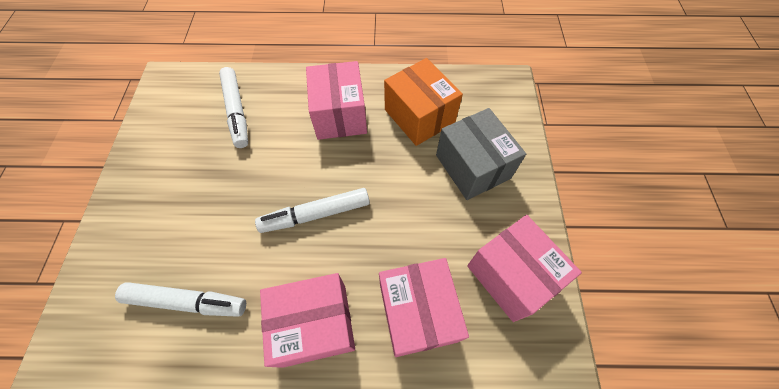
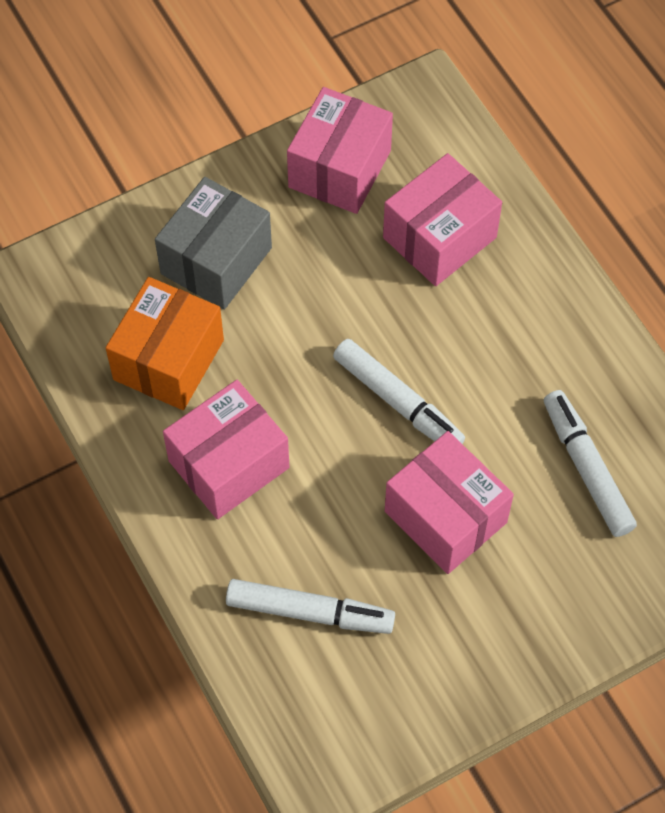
camera: 120 degrees left, 0 degrees up
white marker [219,67,248,148] -> white marker turned 60 degrees clockwise [226,579,395,634]
pink box [260,273,355,368] -> pink box moved to [385,431,514,574]

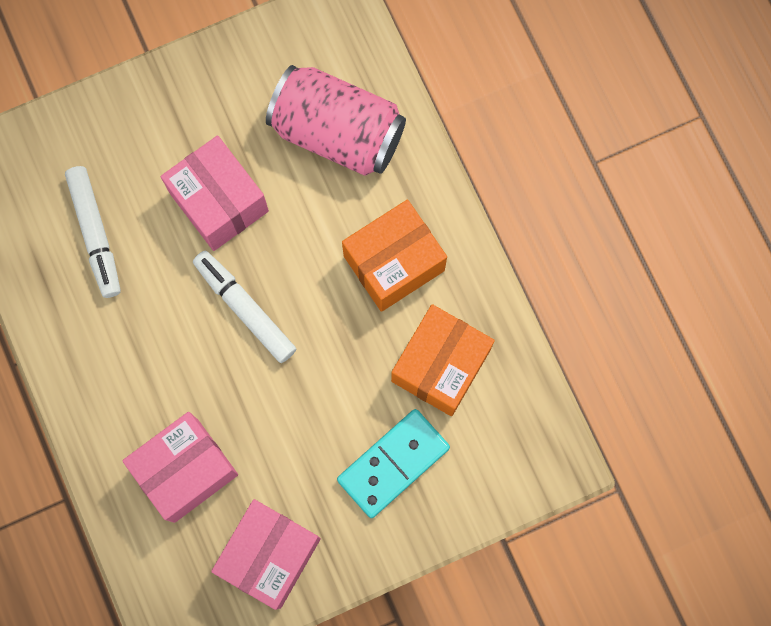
camera: 175 degrees left, 15 degrees up
grey box [155,177,272,310] -> turquoise domino [337,409,450,518]
pink box [163,380,289,519] -> orange box [342,200,447,312]
white marker [226,579,395,634] -> pink can [266,65,406,176]

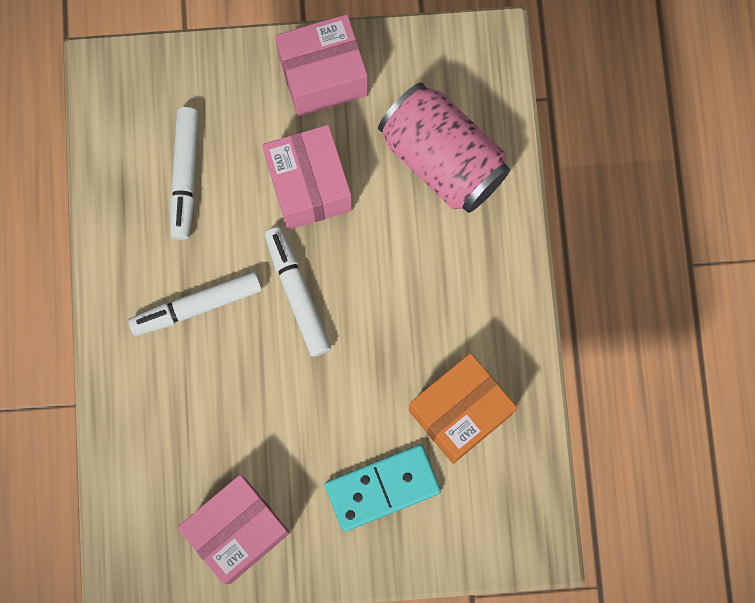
camera: 20 degrees right, 0 degrees up
pink box [122,412,238,523] -> pink box moved to [275,14,368,116]
orange box [342,200,447,312] -> none
none -> white marker [128,271,262,336]

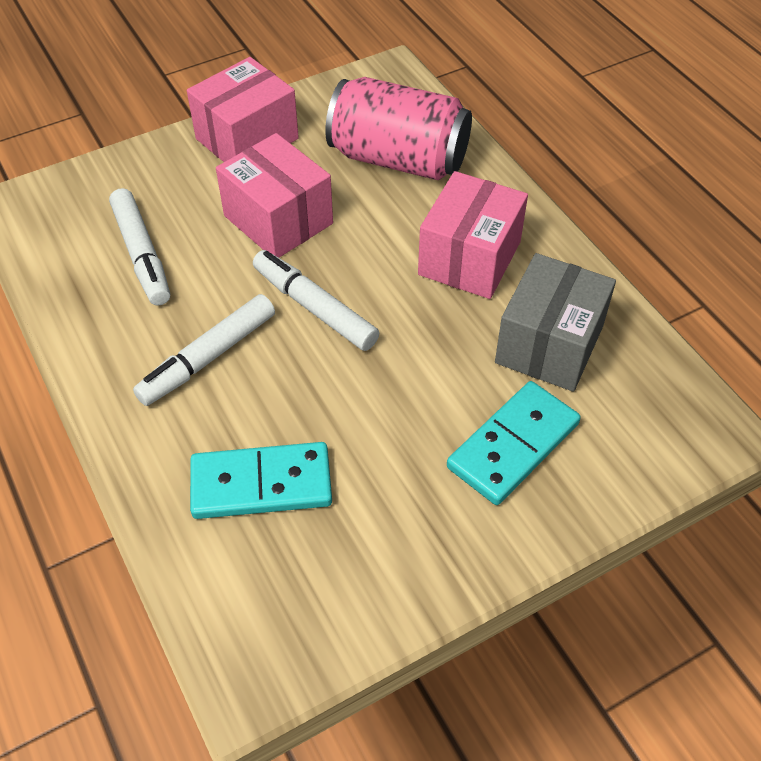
camera: 25 degrees left, 25 degrees down
pink box [177,475,290,584] -> pink box moved to [418,171,528,299]
orange box [409,353,517,464] -> grey box [495,253,616,392]
none -> turquoise domino [190,442,332,519]

